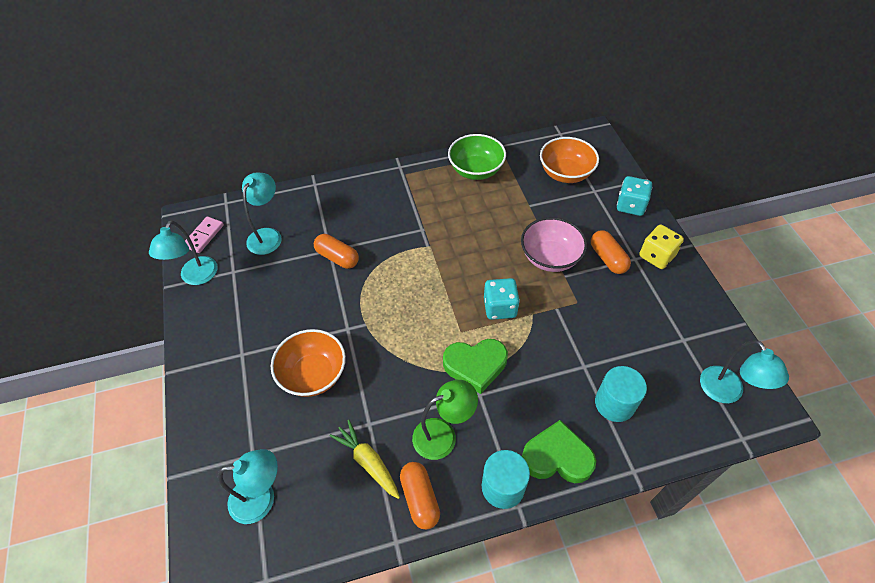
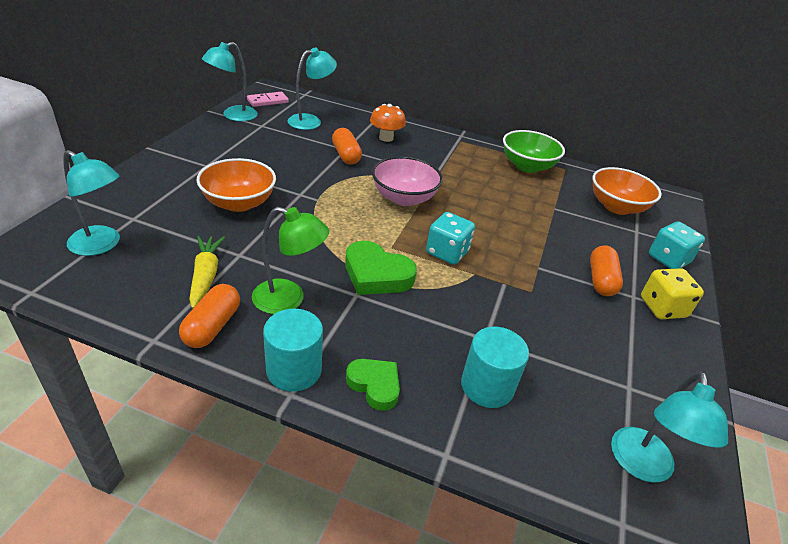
camera: 30 degrees right, 15 degrees down
pink bowl [521,217,587,272] -> pink bowl moved to [372,156,443,206]
green heart [522,420,596,483] -> green heart [346,359,400,411], size x0.66
none -> orange mushroom [370,104,406,142]

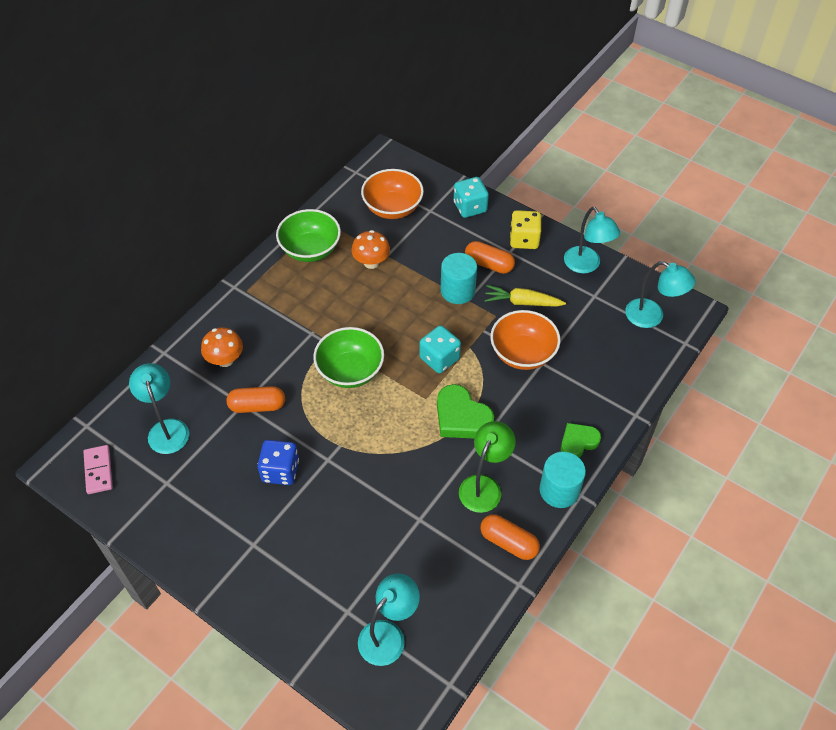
camera: 70 degrees left, 15 degrees up
yellow carrot [189,236,225,309] -> yellow carrot moved to [484,285,566,307]
orange bowl [196,158,276,212] -> orange bowl moved to [490,310,560,370]
turquoise lamp [202,42,258,121] -> turquoise lamp moved to [564,207,620,273]
green heart [345,241,417,295] -> green heart turned 90 degrees clockwise [437,384,494,438]
pink bowl [372,156,443,206] -> green bowl [313,327,384,388]
turquoise cylinder [461,327,529,408] -> turquoise cylinder moved to [441,253,477,304]
none -> blue dice [257,440,299,485]
none -> orange mushroom [351,230,390,269]

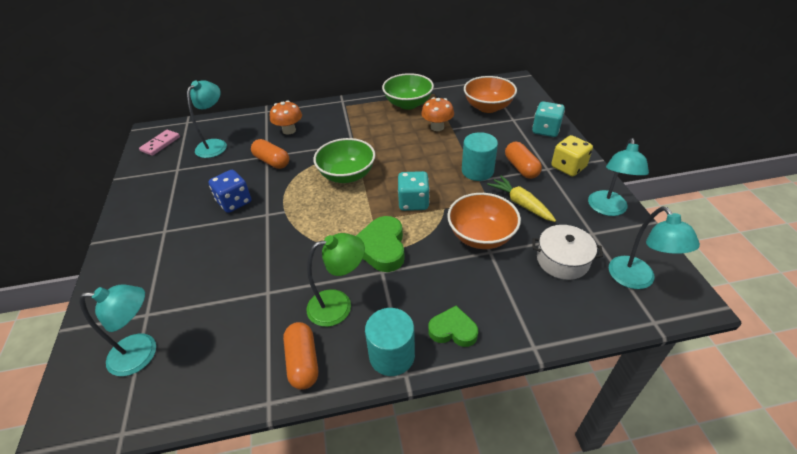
camera: 45 degrees right, 10 degrees down
none -> white pot [533,225,603,280]

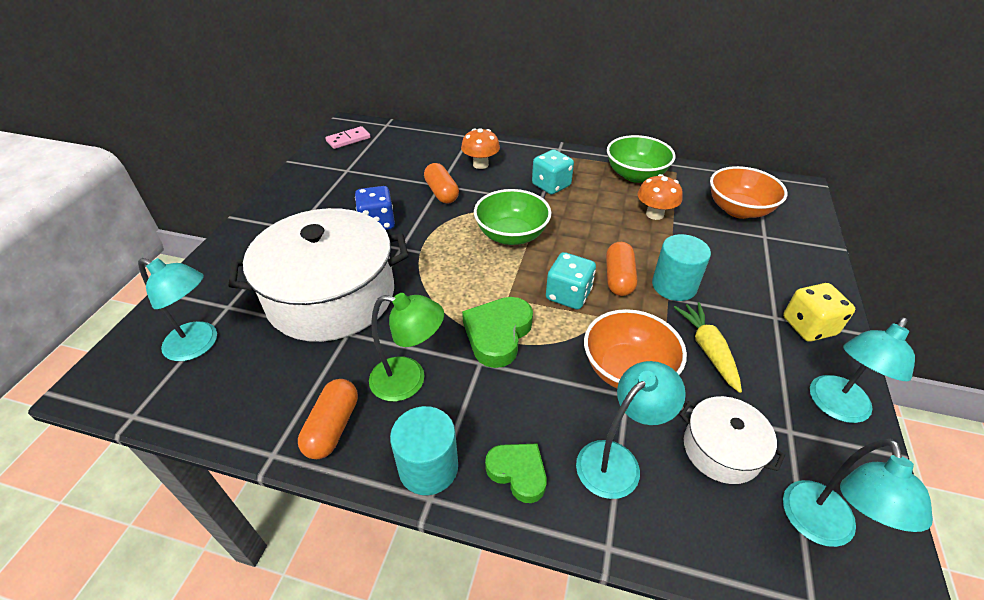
camera: 25 degrees right, 0 degrees up
turquoise lamp [187,80,227,158] -> turquoise lamp moved to [576,361,686,499]
orange capsule [505,142,542,179] -> orange capsule moved to [606,242,637,296]
turquoise dice [532,101,565,137] -> turquoise dice moved to [532,149,574,195]
none -> white pot [228,208,408,342]

